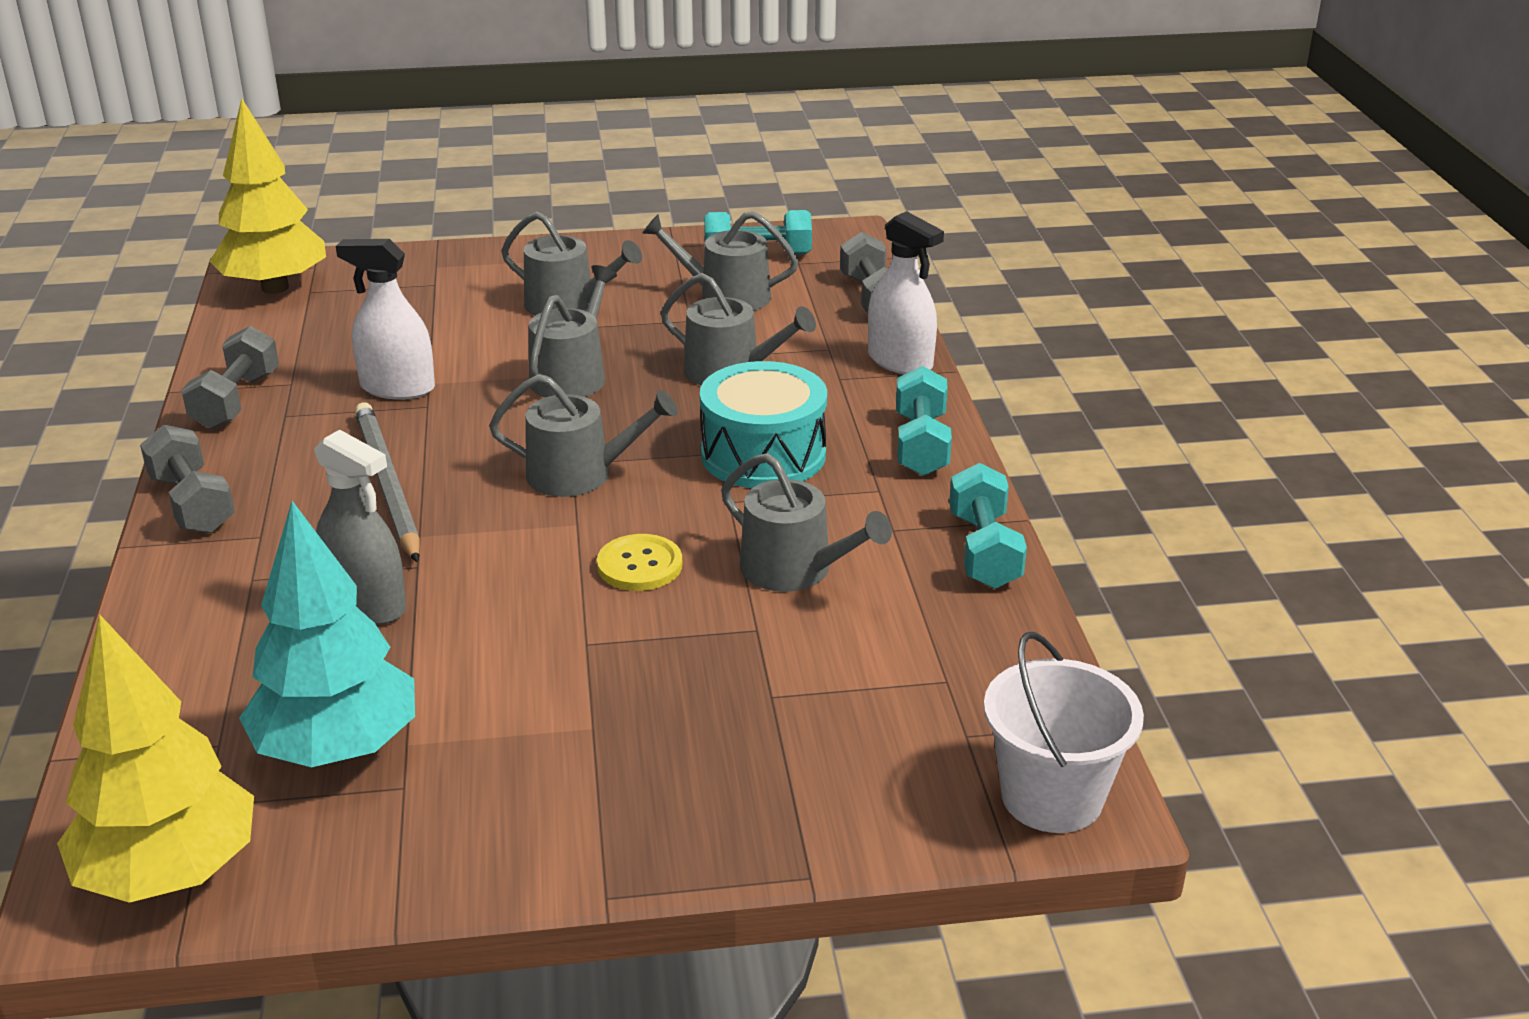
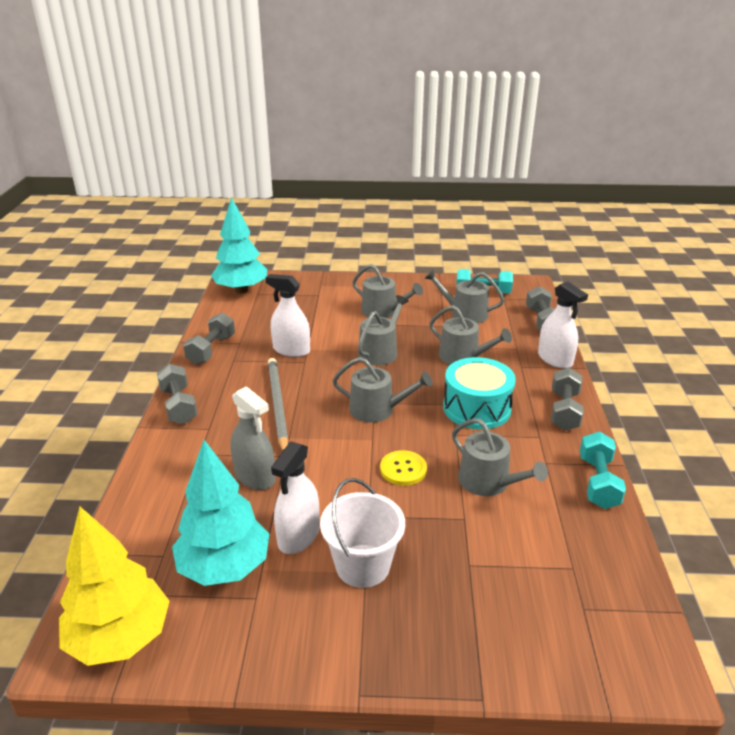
camera: 10 degrees right, 0 degrees up
yellow tree [209,99,326,294] -> turquoise tree [211,197,267,294]
turquoise dumbbell [896,366,952,476] -> grey dumbbell [551,368,584,431]
white bucket [984,632,1144,833] -> white bucket moved to [320,478,405,588]
none -> white spray bottle [271,441,320,554]

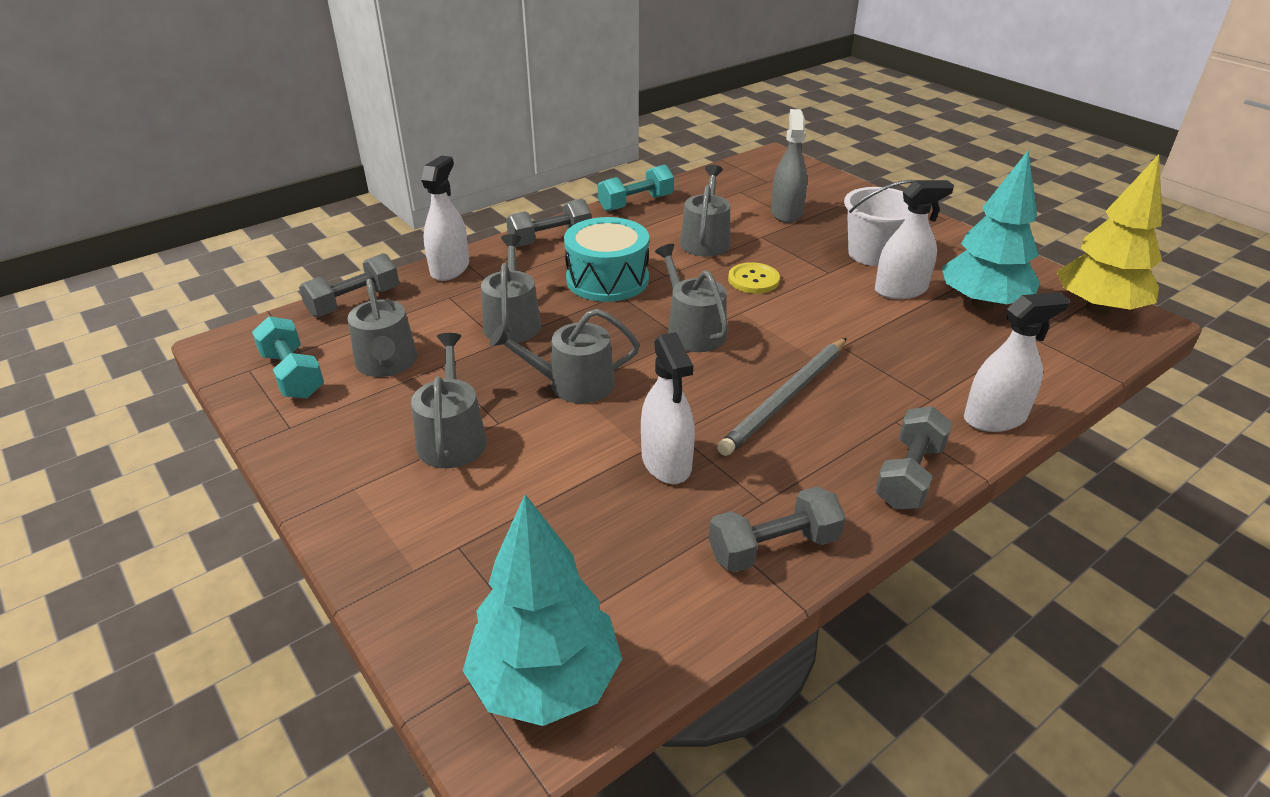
camera: 130 degrees left, 5 degrees up
grey spray bottle [230,386,276,490] -> grey spray bottle moved to [771,109,807,223]
none -> white spray bottle [964,292,1070,432]

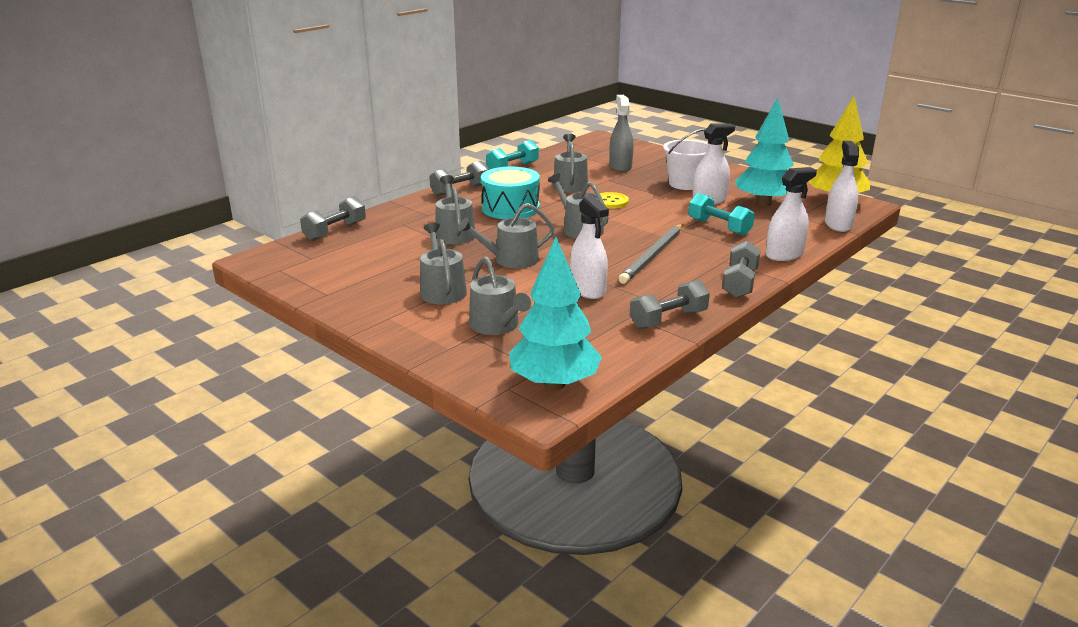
camera: 10 degrees left, 10 degrees down
turquoise dumbbell [252,316,324,399] -> turquoise dumbbell moved to [688,193,755,236]
grey watering can [348,279,417,377] -> grey watering can moved to [469,257,531,335]
white spray bottle [421,155,469,281] -> white spray bottle moved to [825,141,859,232]

